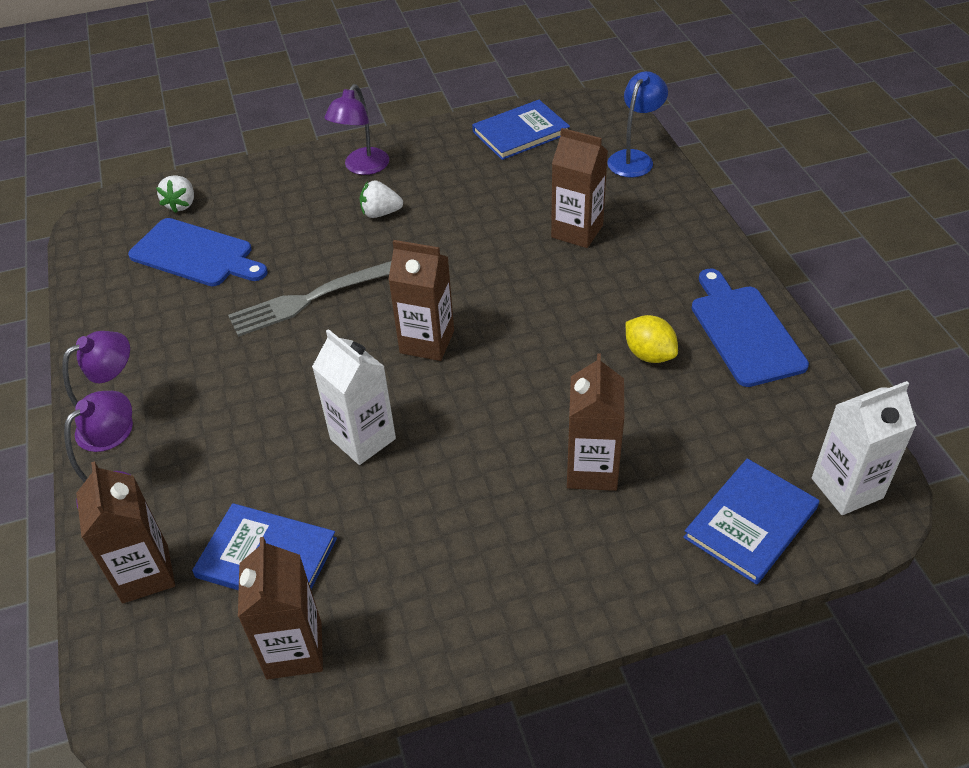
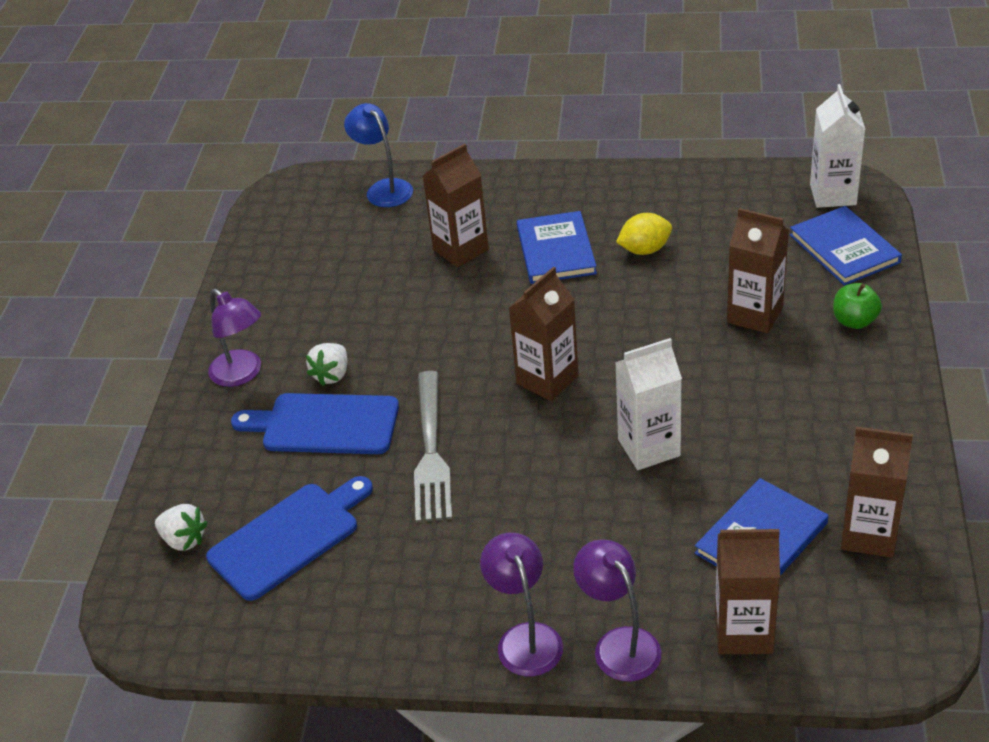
camera: 65 degrees left, 5 degrees down
blue book [472,100,570,160] -> blue book moved to [517,211,597,284]
blue cutting board [692,269,809,387] -> blue cutting board moved to [231,393,399,454]
none -> green apple [833,283,882,329]

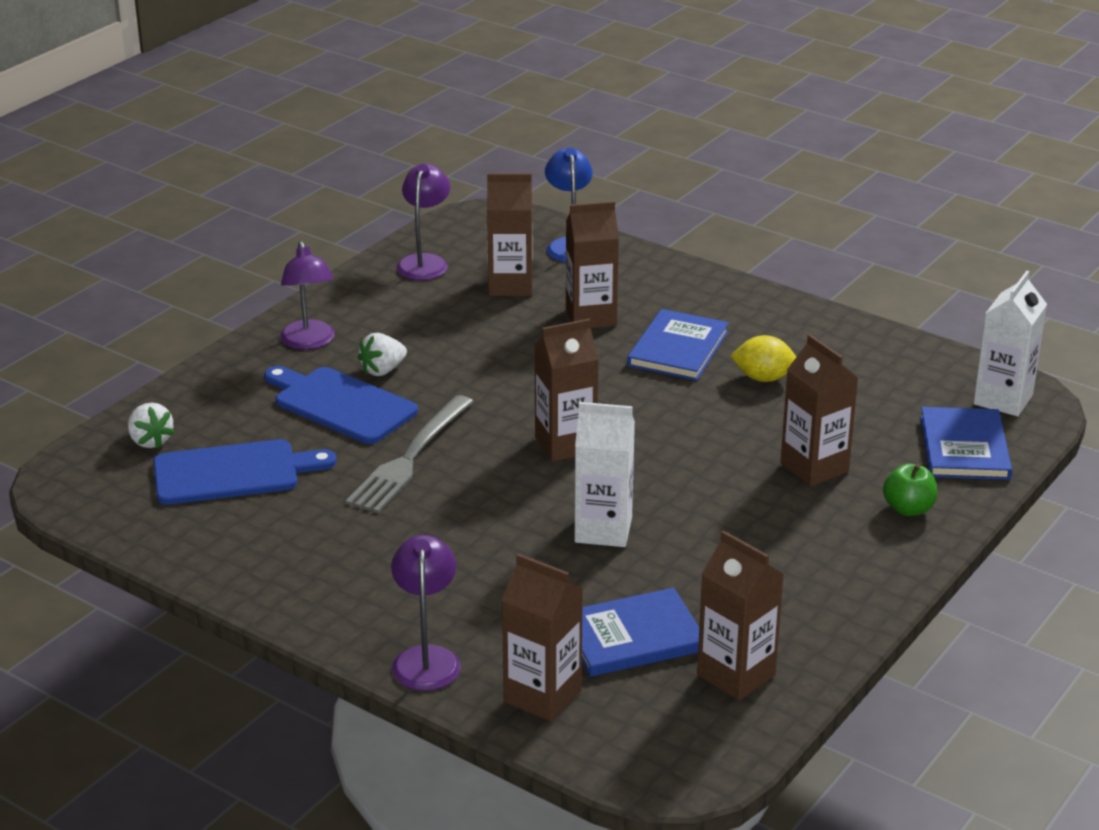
camera: 25 degrees right, 10 degrees down
purple lamp [480,533,563,676] -> purple lamp moved to [396,164,450,280]
none -> brown carton [487,173,532,296]

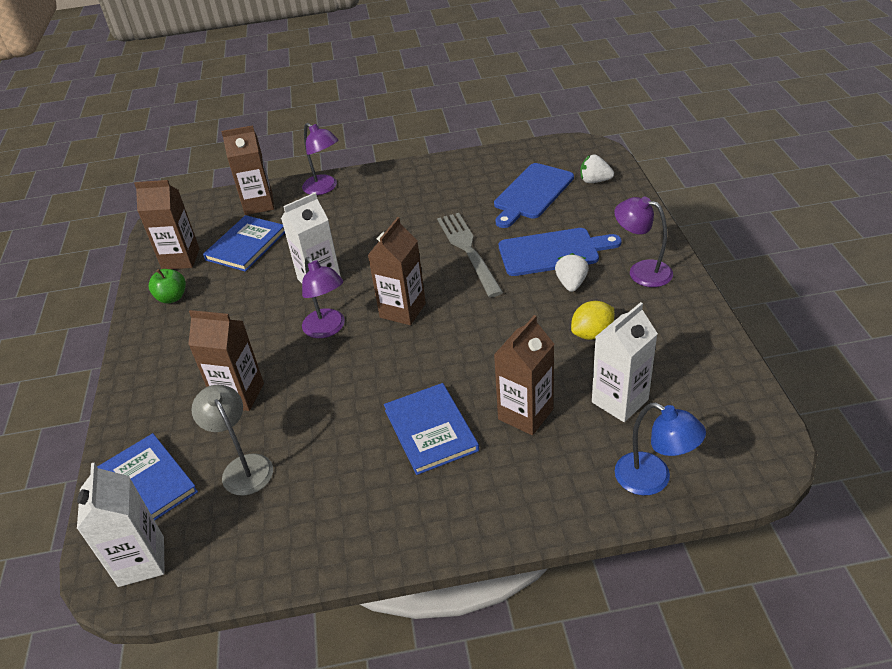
camera: 140 degrees right, 10 degrees up
purple lamp [396,164,450,280] -> purple lamp moved to [302,257,345,338]
brown carton [487,173,532,296] -> white carton [592,302,658,422]
yellow lemon [730,335,796,382] -> yellow lemon moved to [571,301,614,340]
green apple [883,463,937,516] -> green apple moved to [149,269,186,303]
none -> grey lamp [191,385,273,495]

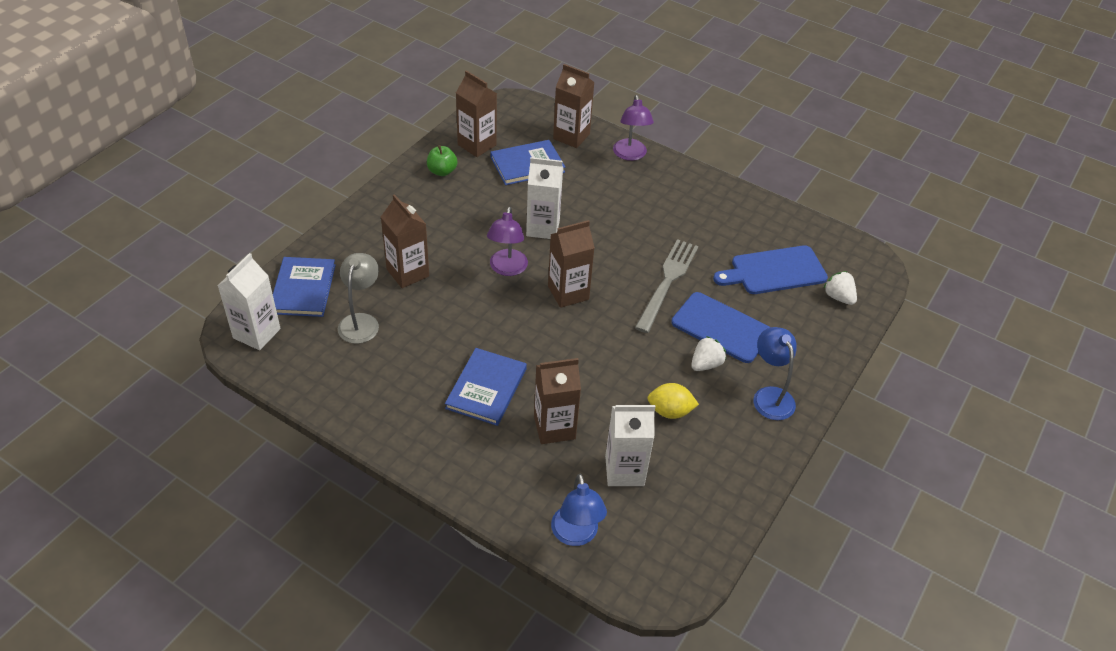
camera: 35 degrees right, 5 degrees up
purple lamp [614,196,673,287] -> blue lamp [753,327,797,420]

